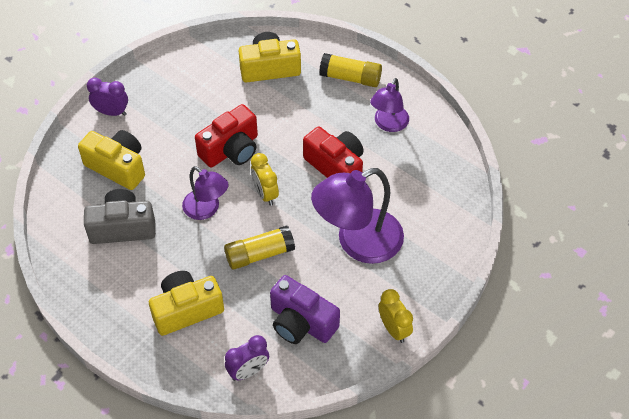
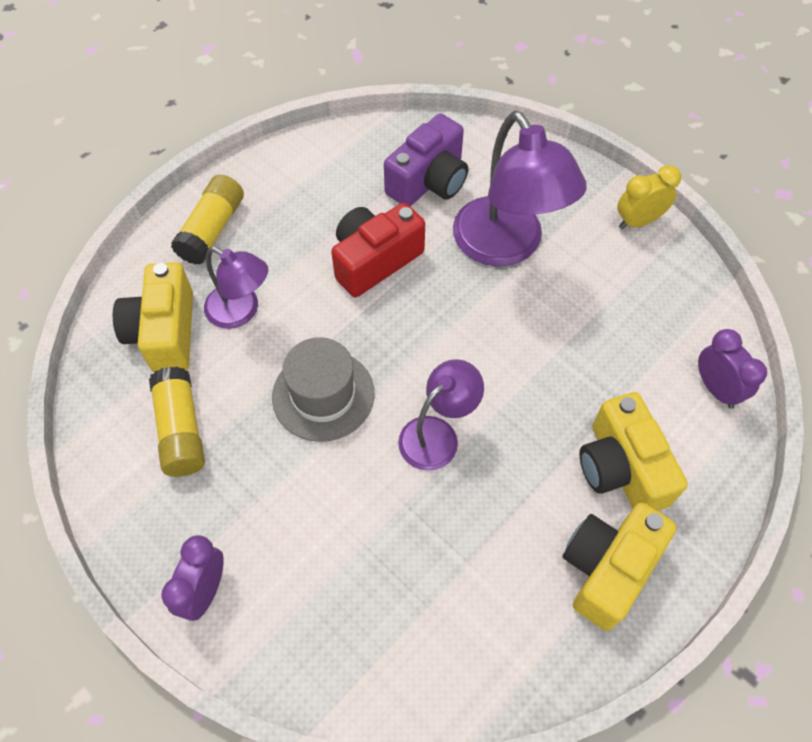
camera: 85 degrees left, 5 degrees up
yellow camera [78,130,145,190] -> yellow camera moved to [563,503,677,631]
grey camera [84,189,156,244] -> none
red camera [195,104,258,167] -> grey hat [272,337,375,442]
yellow glue stick [224,226,295,270] -> yellow glue stick moved to [149,367,205,477]
yellow clock [251,153,279,206] -> none
purple camera [270,275,340,344] -> purple camera moved to [384,114,468,206]
purple lamp [370,78,409,132] -> purple lamp moved to [204,247,268,329]

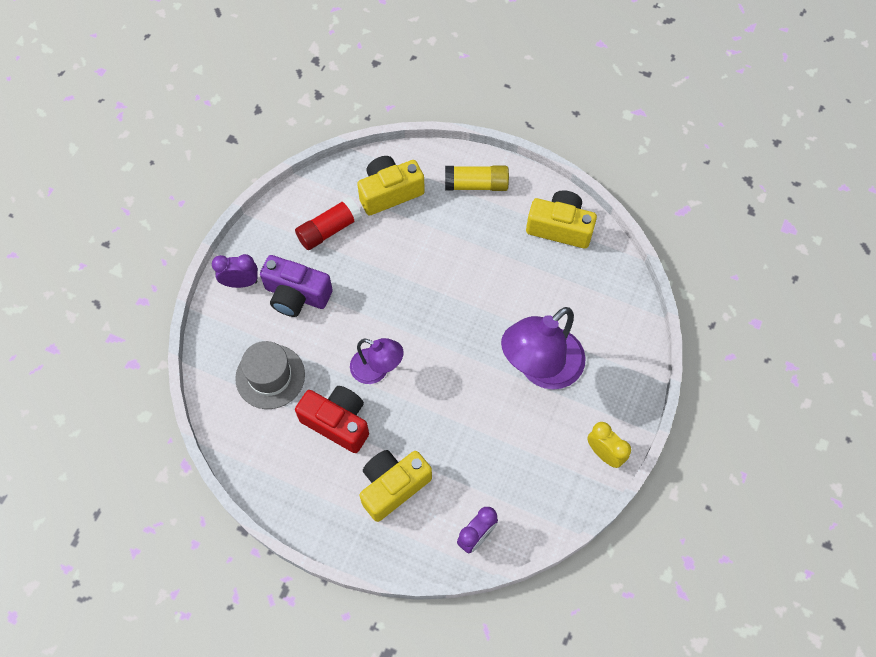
camera: 70 degrees right, 5 degrees up
yellow glue stick [149,367,205,477] -> red glue stick [295,197,362,250]
purple lamp [204,247,268,329] -> none
grey hat [272,337,375,442] -> grey hat moved to [235,341,305,409]
red camera [331,203,425,297] -> red camera moved to [295,386,369,453]
purple camera [384,114,468,206] -> purple camera moved to [260,255,333,317]
yellow camera [563,503,677,631] -> yellow camera moved to [526,190,597,249]

